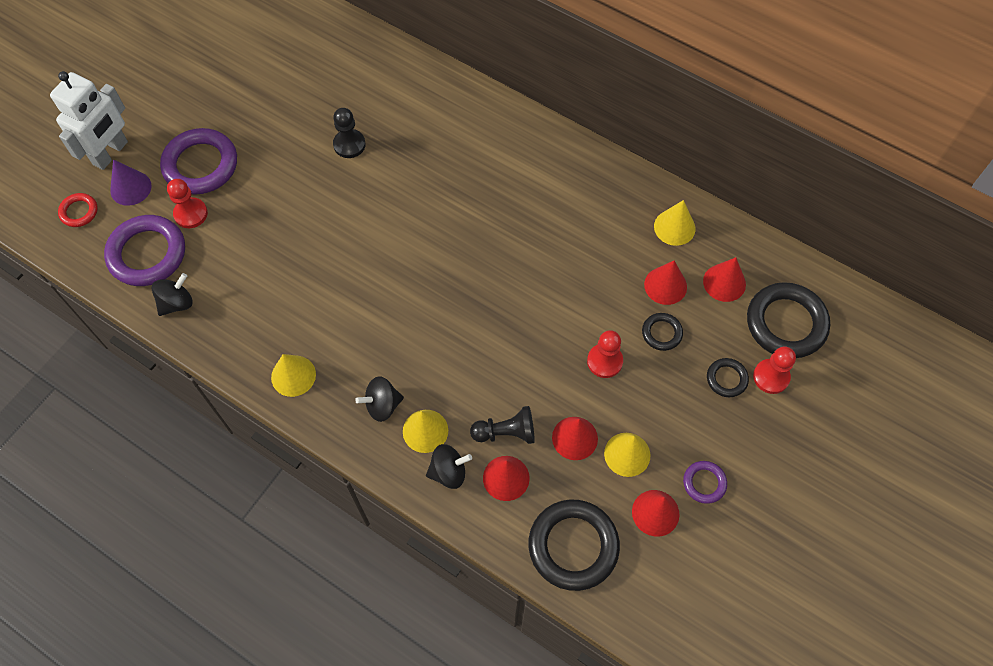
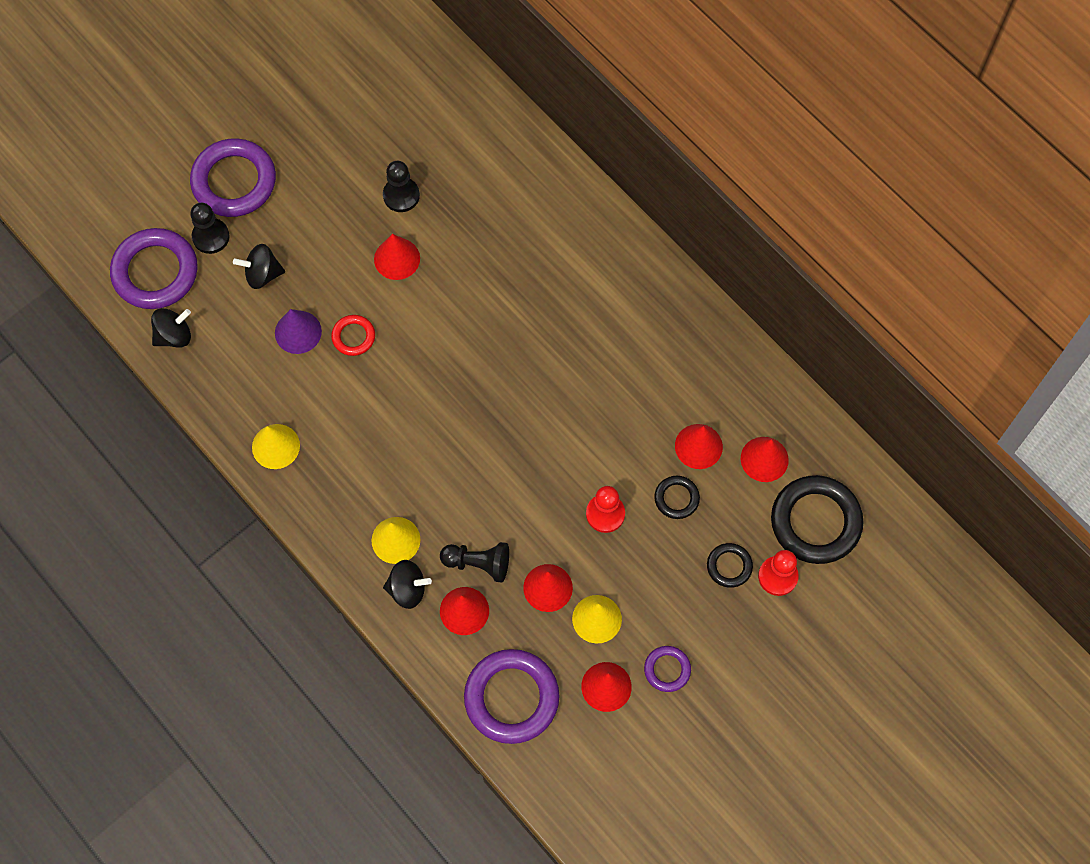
camera: 15 degrees right, 5 degrees up
white robot [50,71,128,170] -> none
red ring [58,193,98,227] -> red ring moved to [331,315,375,356]
purple cone [110,159,151,206] -> purple cone moved to [275,309,322,354]
red pawn [167,179,208,228] -> black pawn [190,203,229,254]
black spinning top [355,376,404,422] -> black spinning top moved to [233,244,285,289]
black ring [528,500,620,591] -> purple ring [464,649,559,744]
yellow cone [654,200,696,246] -> none
none -> red cone [374,234,420,280]

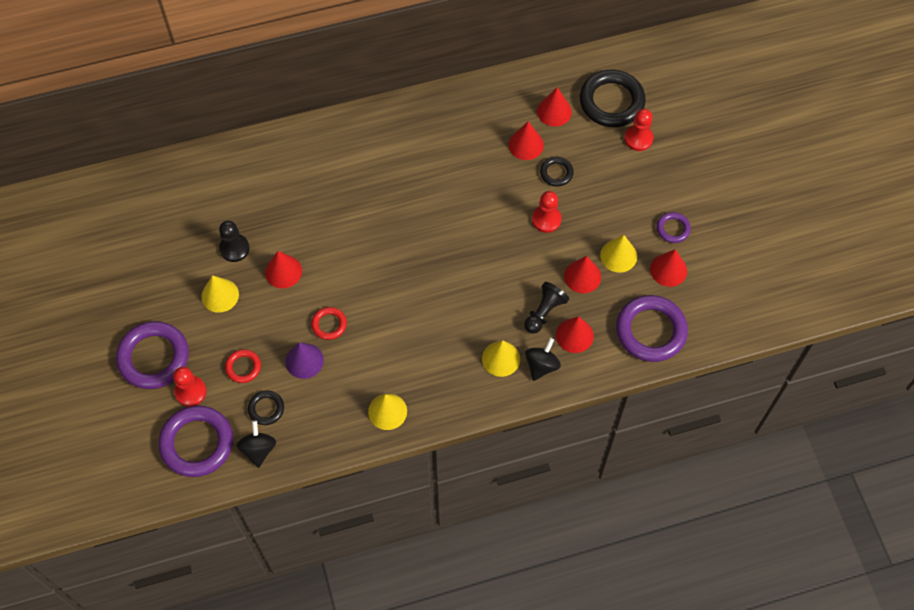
camera: 65 degrees left, 5 degrees down
black pawn [190,203,229,254] -> red pawn [173,367,206,407]
black spinning top [233,244,285,289] -> red ring [225,349,261,383]
black ring [707,543,753,588] -> black ring moved to [248,391,284,425]
none -> yellow cone [201,275,239,313]

